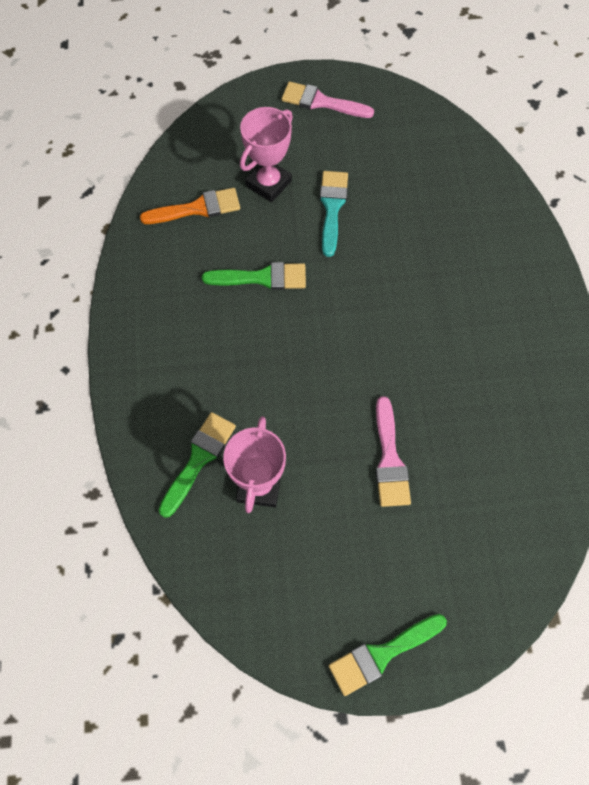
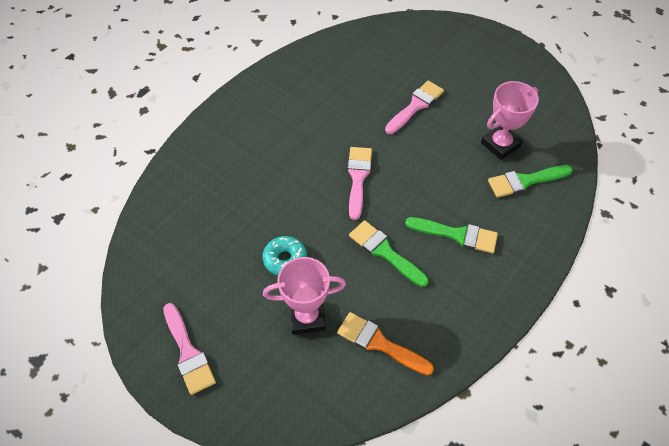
camera: 135 degrees left, 10 degrees down
turquoise brush [320,171,348,257] -> turquoise donut [263,236,307,276]
green brush [329,614,447,696] -> green brush moved to [405,217,498,253]
none -> pink brush [347,147,372,220]

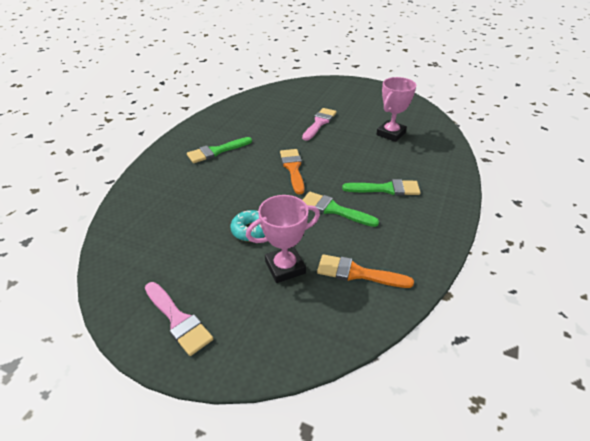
camera: 15 degrees left, 15 degrees down
pink brush [347,147,372,220] -> orange brush [280,149,304,194]
green brush [488,165,573,198] -> green brush moved to [187,137,252,163]

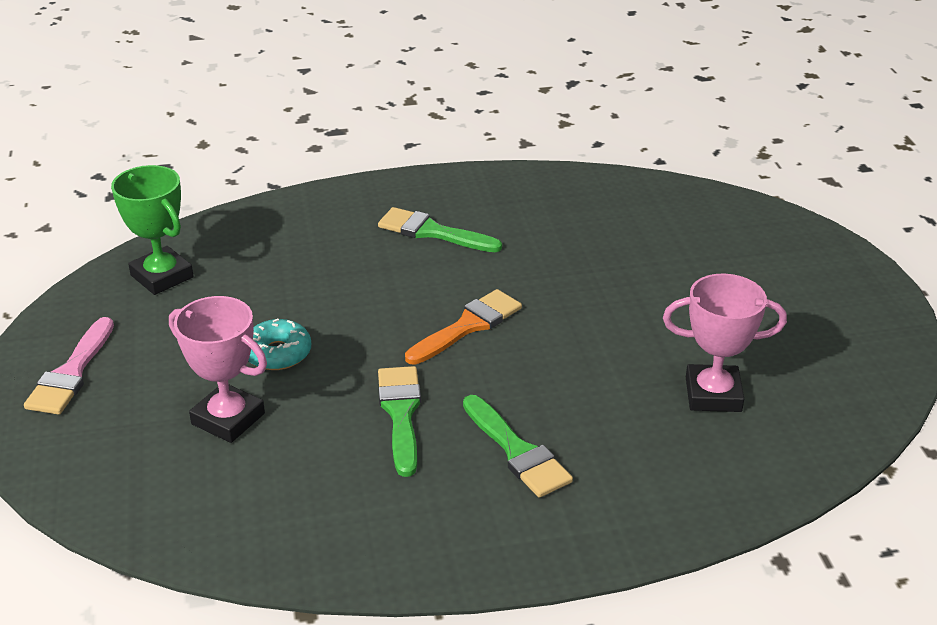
camera: 55 degrees right, 5 degrees down
pink brush [302,108,337,141] -> none
orange brush [317,254,414,288] -> none
none -> green trophy [111,165,193,295]

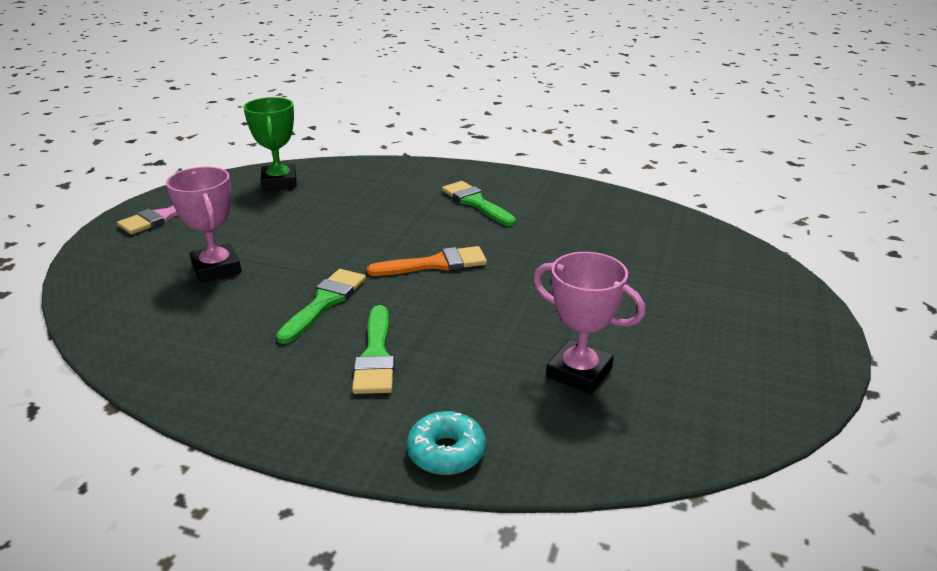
camera: 30 degrees right, 5 degrees down
turquoise donut [248,319,311,370] -> turquoise donut moved to [407,411,486,475]

